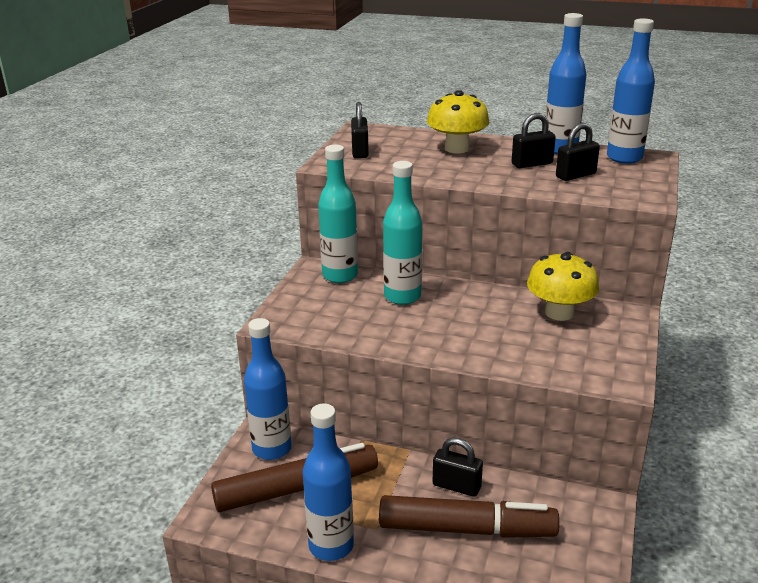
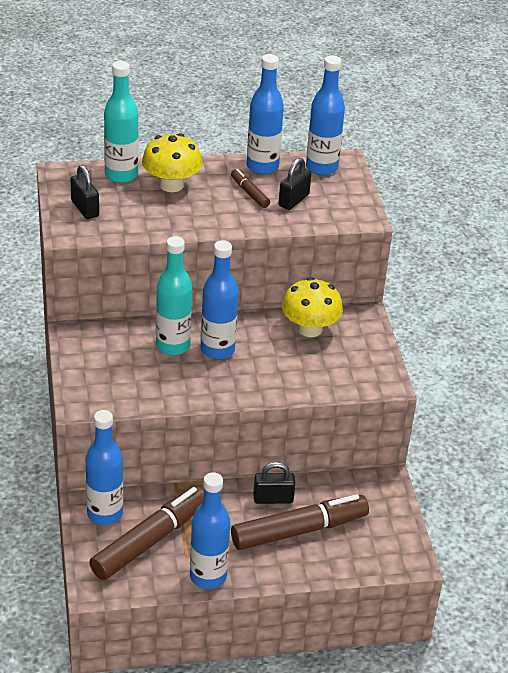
camera: 30 degrees left, 10 degrees up
turquoise bottle [318,145,358,283] -> turquoise bottle moved to [104,61,139,183]
black padlock [512,113,556,168] -> brown marker [231,169,270,208]
none -> blue bottle [201,240,239,359]

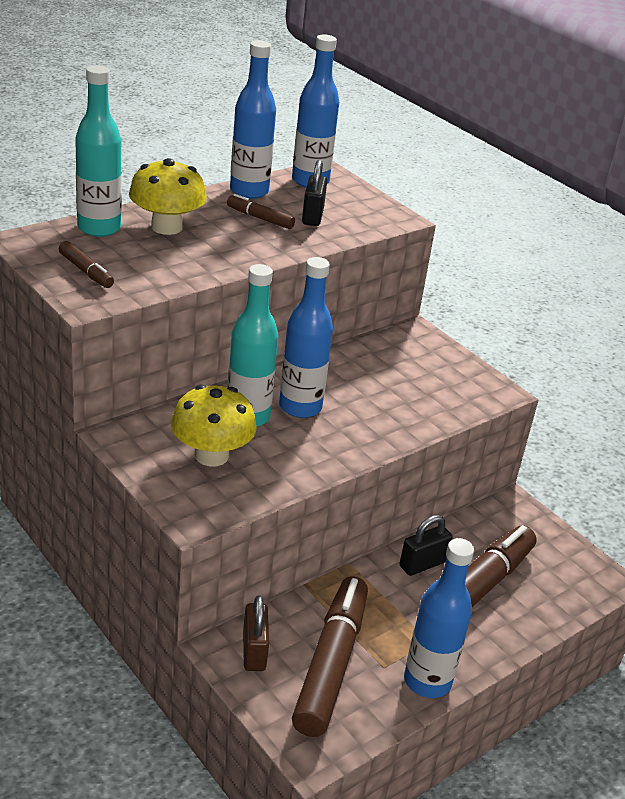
camera: 30 degrees left, 5 degrees down
black padlock [70,165,99,219] -> brown marker [59,241,114,288]
blue bottle [86,410,123,525] -> brown padlock [243,595,269,671]
yellow mushroom [282,277,343,337] -> yellow mushroom moved to [171,384,257,466]

